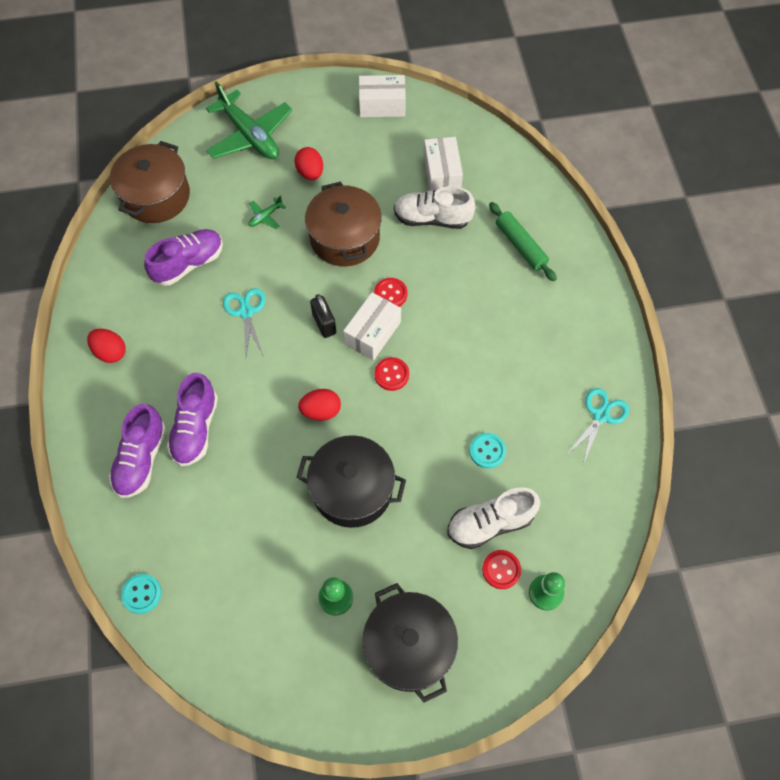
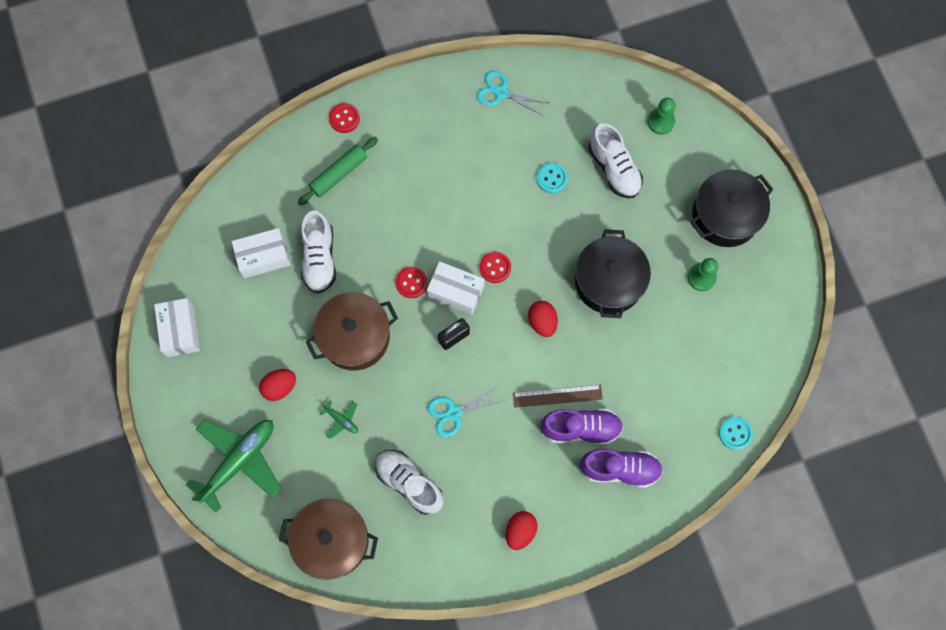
camera: 100 degrees left, 10 degrees up
purple shoe [144,229,223,285] -> white shoe [375,450,443,515]
red button [482,550,521,589] -> red button moved to [329,103,360,133]
none -> brown ruler [513,385,603,408]

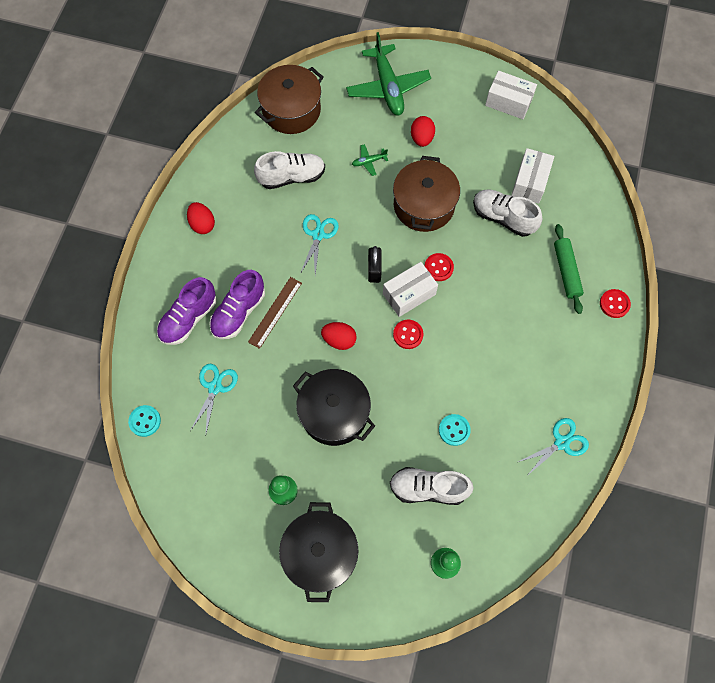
camera: 125 degrees right, 5 degrees down
none -> turquoise scissors [190,363,238,433]

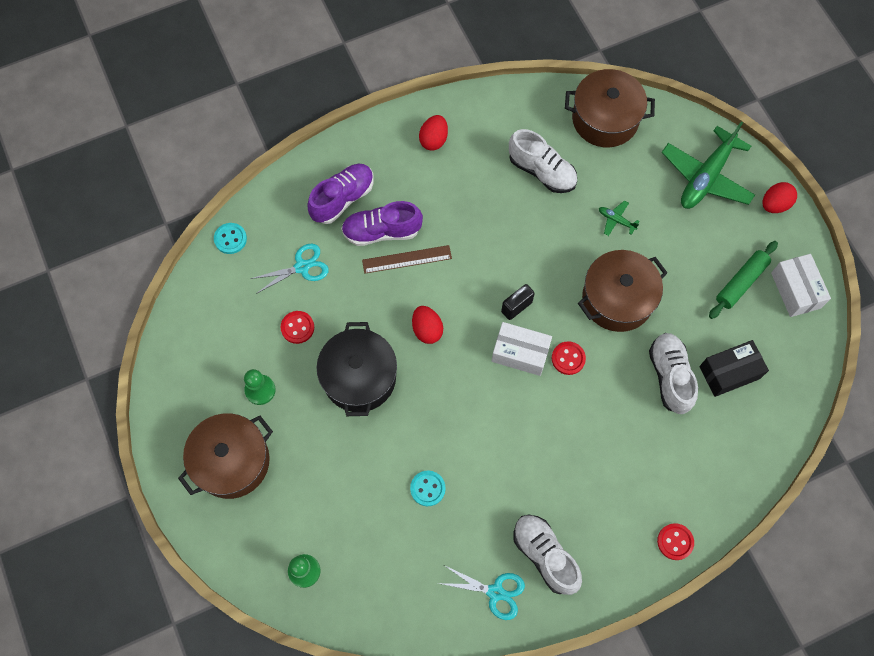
camera: 50 degrees right, 0 degrees up
purple shoe [157,277,216,345] -> purple shoe turned 135 degrees clockwise [307,164,374,224]
black pot [279,502,359,602] -> brown pot [178,413,273,499]
turquoise scissors [300,214,339,275] -> none
white shoe [390,467,473,505] -> white shoe moved to [513,515,582,595]
red button [393,319,423,349] -> red button moved to [280,311,314,344]
red egg [411,116,435,147] -> red egg moved to [763,182,797,213]
white box [511,148,554,204] -> black box [699,340,769,397]
green rolling pin [554,224,584,314] -> green rolling pin moved to [709,241,778,319]

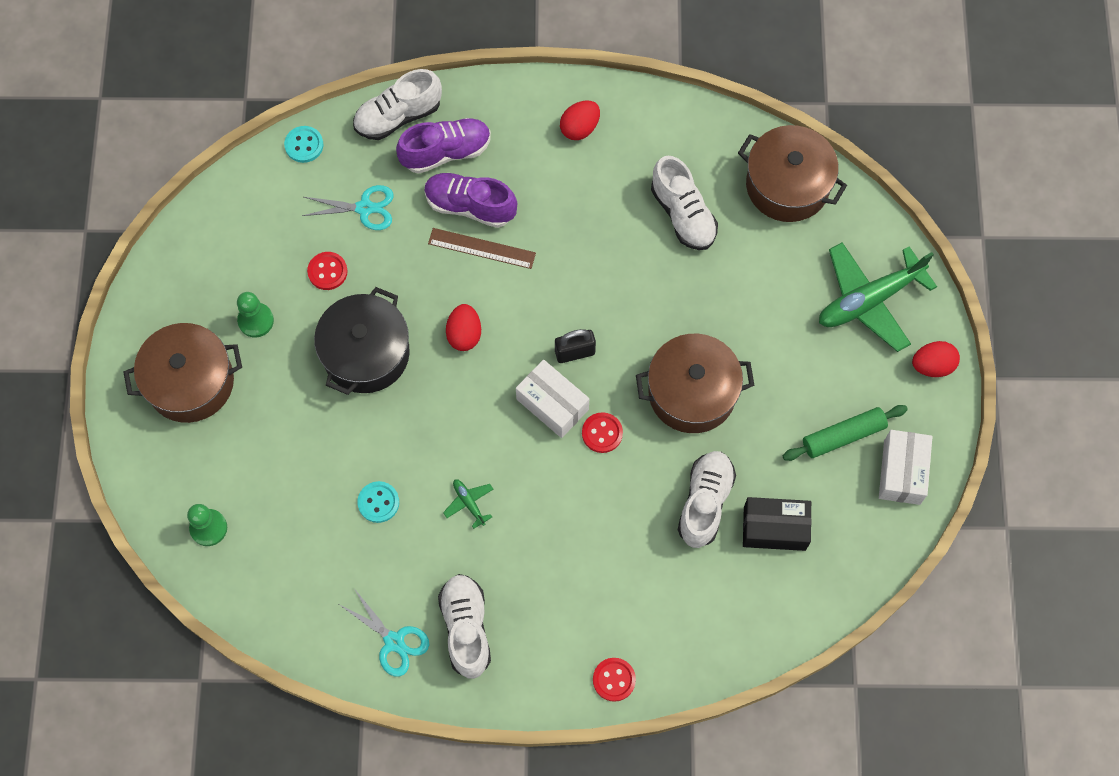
camera: 25 degrees right, 0 degrees up
green plane [599,200,640,236] -> green plane moved to [443,479,493,529]
none -> white shoe [353,69,442,140]

